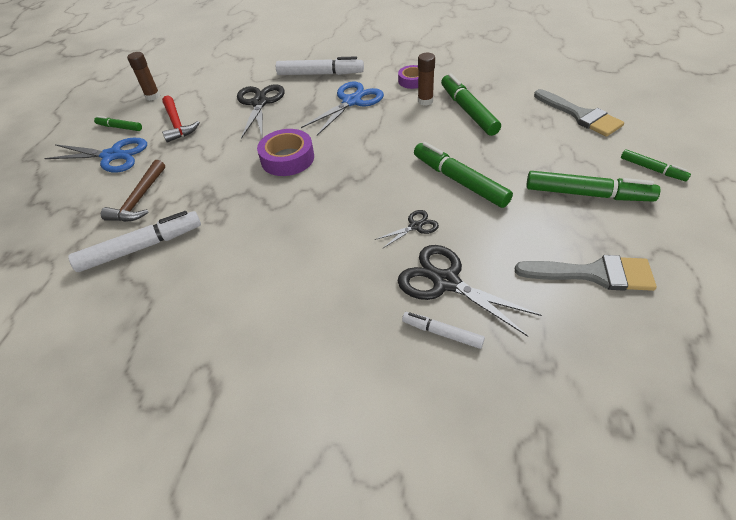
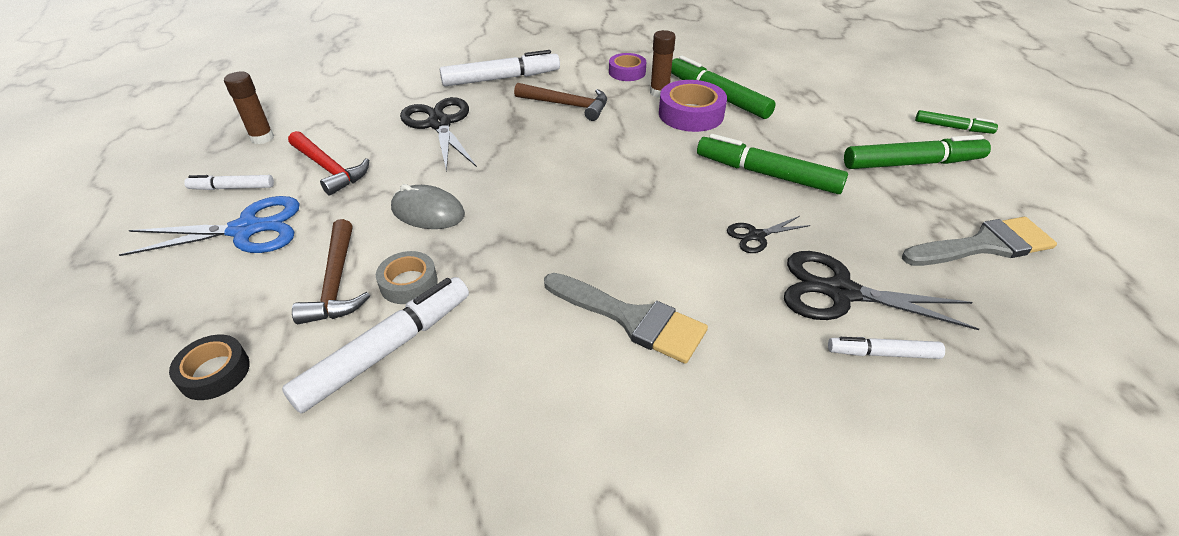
camera: 25 degrees left, 5 degrees down
green marker [94,116,142,131] -> white marker [184,175,274,190]
purple tape [257,129,314,176] -> purple tape moved to [659,80,727,132]
blue scissors [301,81,384,135] -> brown hammer [514,83,607,121]
black scissors [375,210,439,249] -> black scissors turned 150 degrees counterclockwise [727,216,811,253]
grey brush [534,89,624,137] -> grey brush moved to [544,273,708,364]
none -> black tape [169,335,250,400]
none -> grey tape [376,251,438,304]
none -> grey mouse [391,184,465,229]

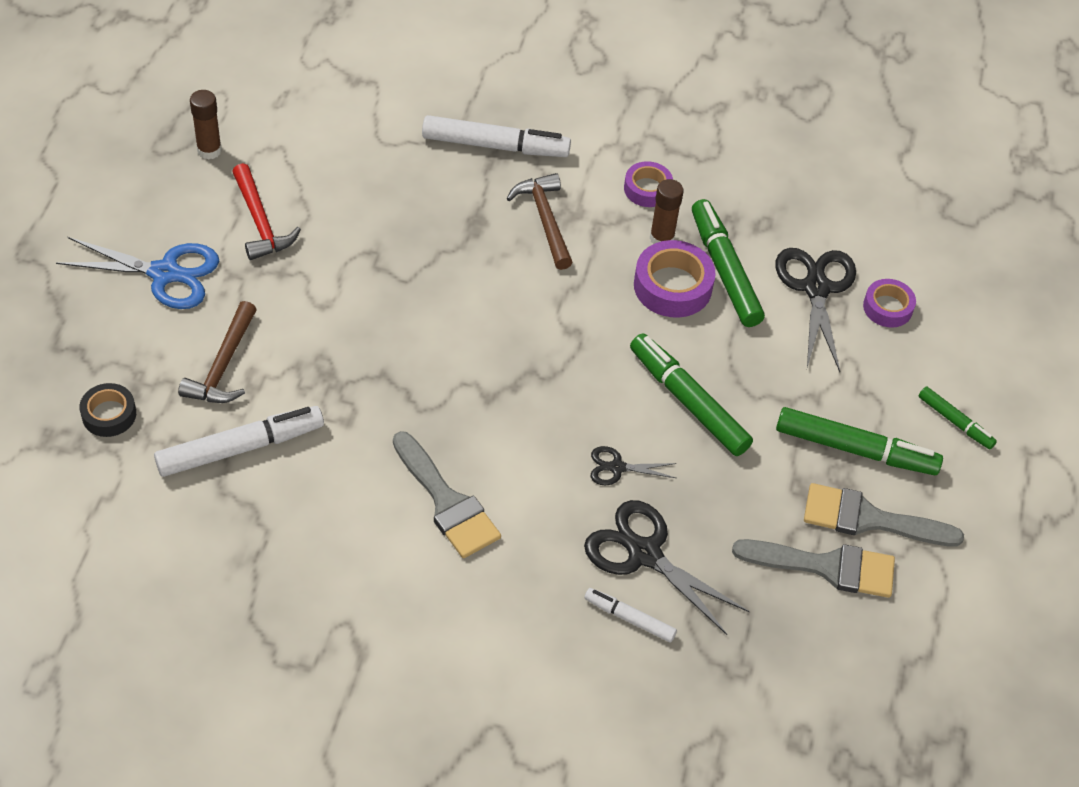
camera: 20 degrees right, 10 degrees up
white marker [184,175,274,190] -> none
grey tape [376,251,438,304] -> none
grey mouse [391,184,465,229] -> none
black scissors [400,97,477,172] -> black scissors moved to [775,248,856,372]
brown hammer [514,83,607,121] -> brown hammer turned 150 degrees counterclockwise [507,173,573,270]
none -> grey brush [804,483,964,547]
none -> purple tape [863,279,916,328]

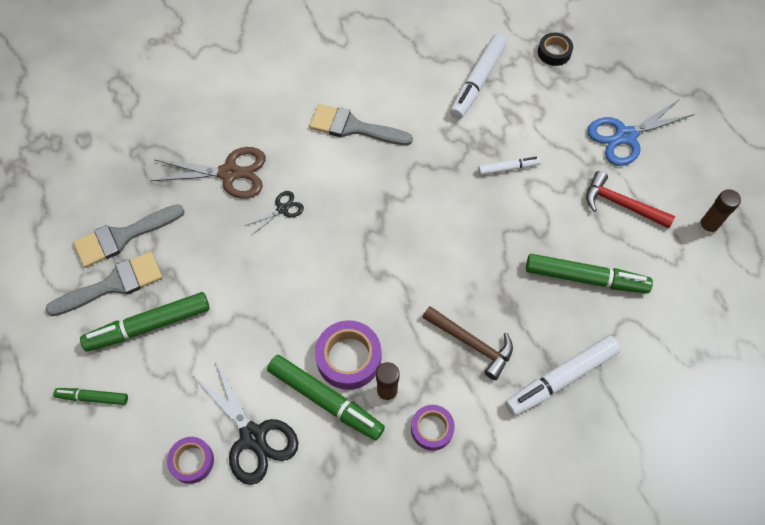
camera: 145 degrees right, 10 degrees up
brown hammer [178,301,257,403] -> none
black scissors [584,500,750,635] -> brown scissors [150,147,266,199]
white marker [584,588,677,643] -> white marker moved to [478,157,541,175]
green marker [630,333,753,456] -> green marker moved to [526,254,653,293]

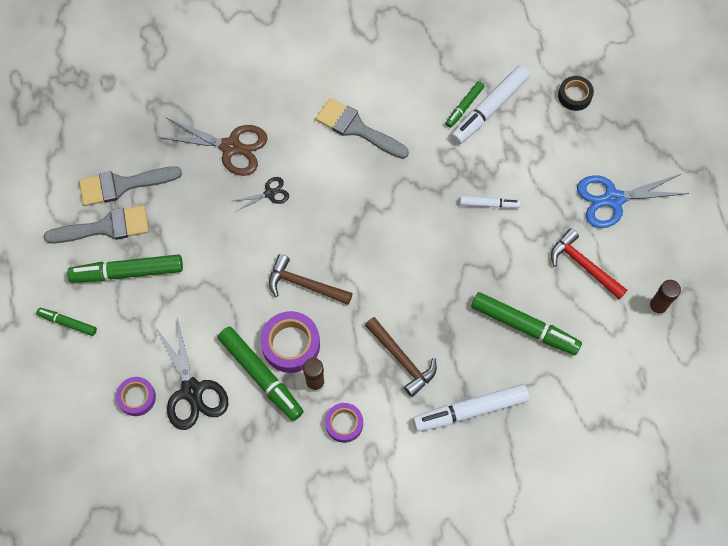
camera: 15 degrees right, 5 degrees up
none -> brown hammer [269,254,353,305]
none -> green marker [445,81,484,128]

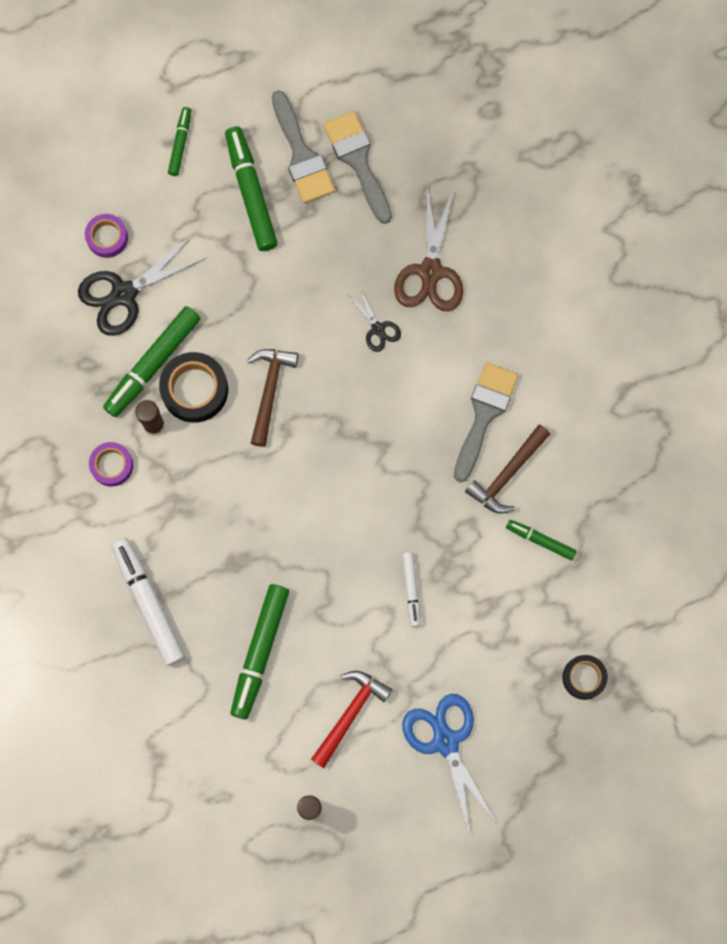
camera: 80 degrees right, 10 degrees up
purple tape [260,311,320,373] -> black tape [159,352,228,423]
brown hammer [365,317,437,397] -> brown hammer moved to [465,425,550,513]
white marker [451,65,530,144] -> none

